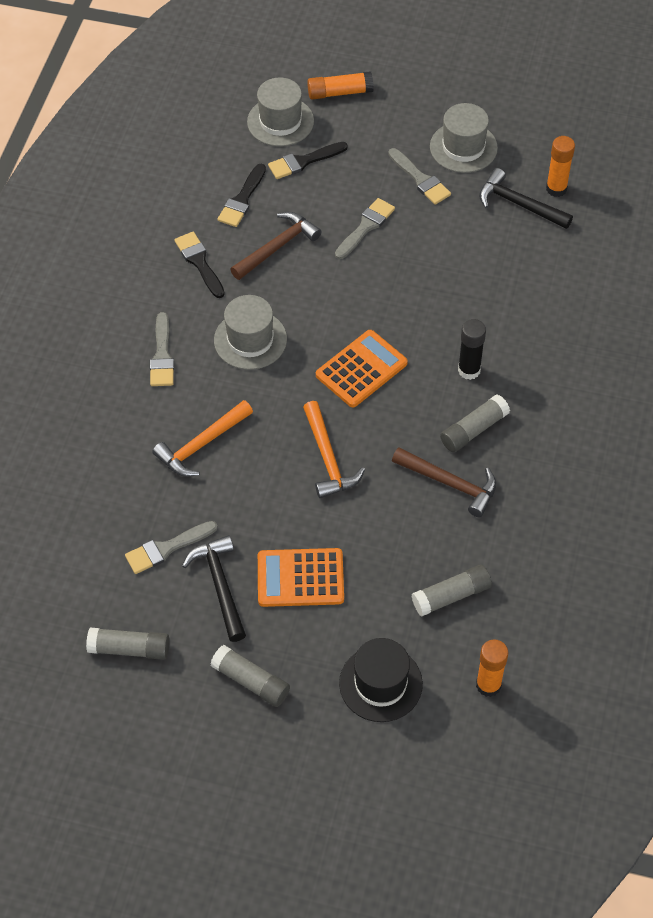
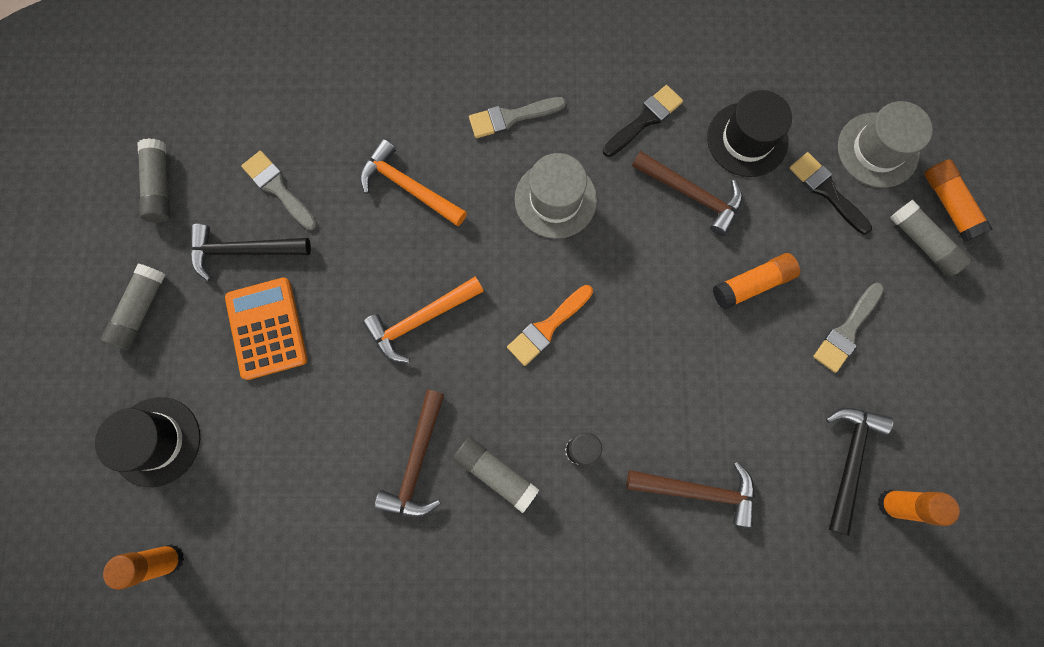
camera: 75 degrees right, 20 degrees up
black hammer [182,535,246,642] -> black hammer turned 150 degrees counterclockwise [190,224,311,281]
black brush [218,164,266,227] -> black hat [707,90,792,177]
orange calculator [316,330,408,407] -> orange brush [507,285,593,366]
grey brush [335,198,395,259] -> orange glue stick [713,253,800,310]
grey glue stick [412,565,492,617] -> grey glue stick moved to [890,200,972,277]
grey hat [430,103,498,173] -> none
none -> brown hammer [627,461,754,528]

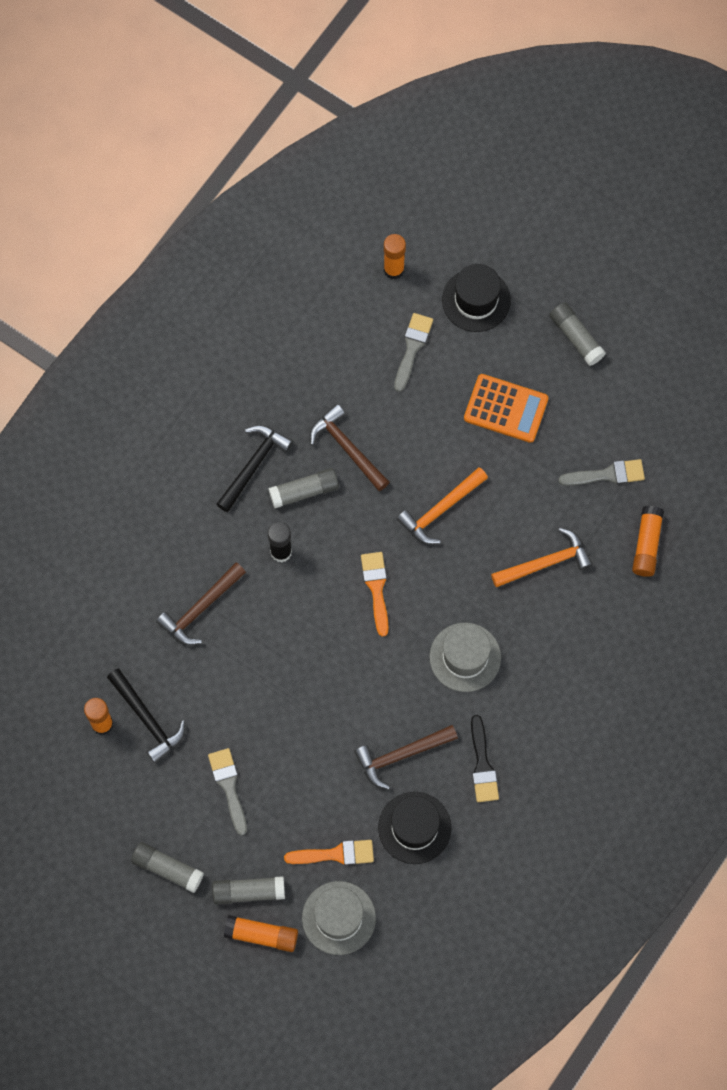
camera: 125 degrees right, 5 degrees down
grey glue stick [137,138,170,223] -> grey glue stick moved to [131,842,204,893]
black hammer [190,224,311,281] -> black hammer moved to [216,425,293,512]
orange hammer [363,277,484,363] -> orange hammer turned 135 degrees counterclockwise [397,467,488,545]
grey brush [469,97,566,138] -> grey brush moved to [394,313,433,392]
orange glue stick [713,253,800,310] -> orange glue stick moved to [632,506,664,577]
black brush [790,152,872,234] -> orange brush [284,840,374,865]

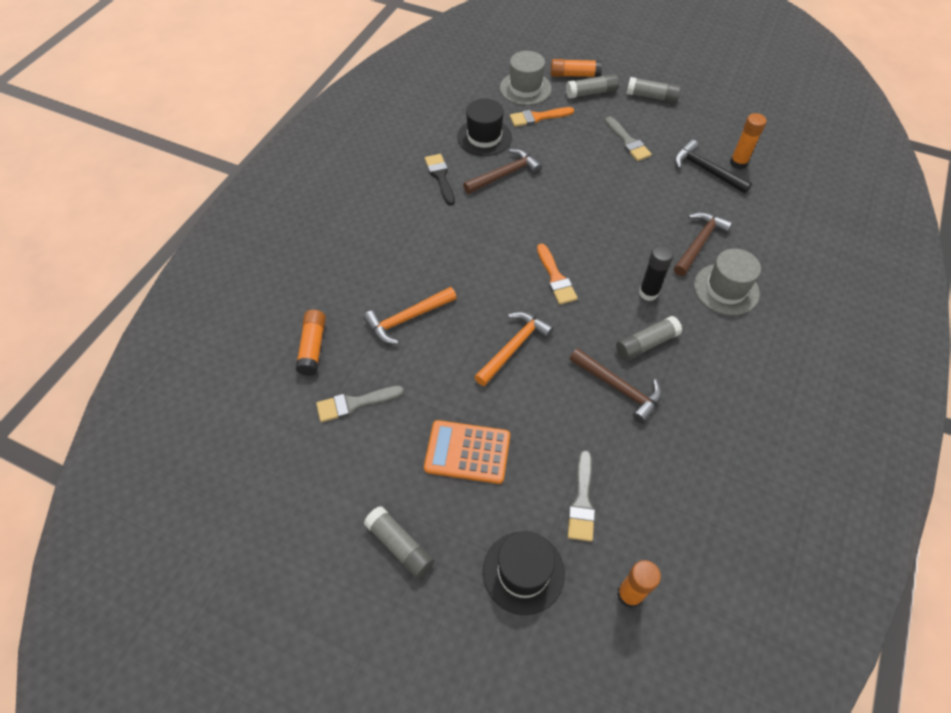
camera: 170 degrees right, 15 degrees down
black hammer [216,425,293,512] -> none
grey hat [429,623,501,692] -> grey hat moved to [694,248,761,315]

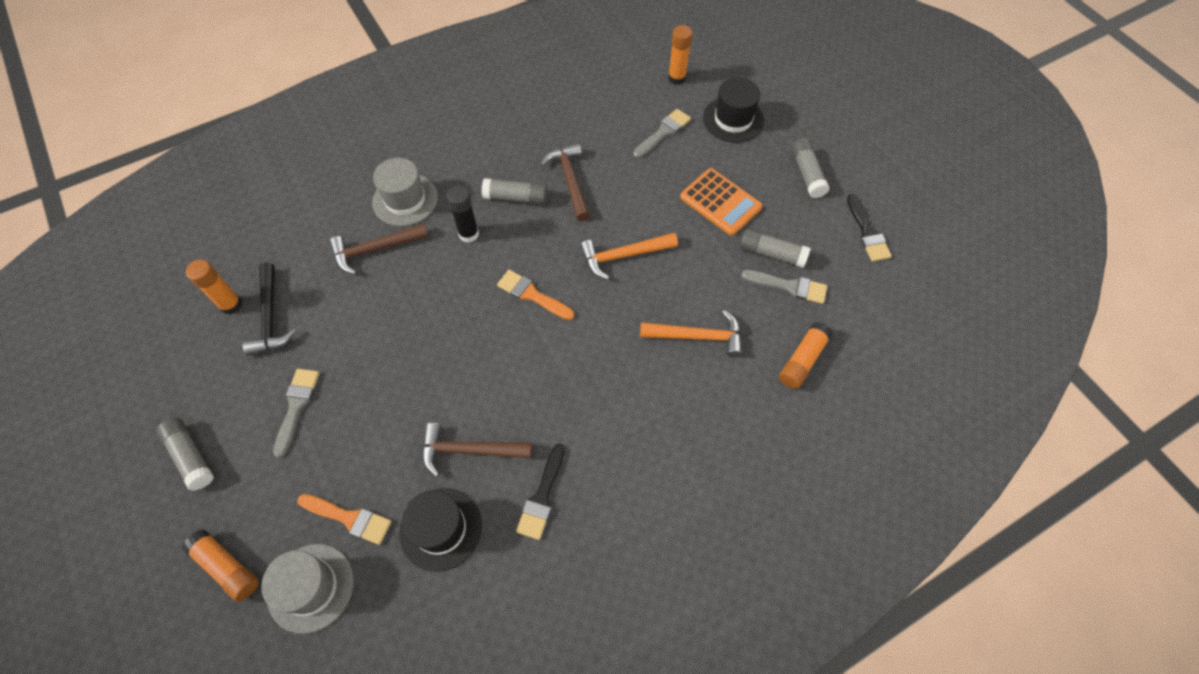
camera: 145 degrees left, 5 degrees up
orange brush [537,244,578,305] -> orange brush turned 75 degrees counterclockwise [497,270,574,320]
grey glue stick [566,74,619,99] -> grey glue stick moved to [740,229,810,268]
none -> black brush [847,194,892,262]

